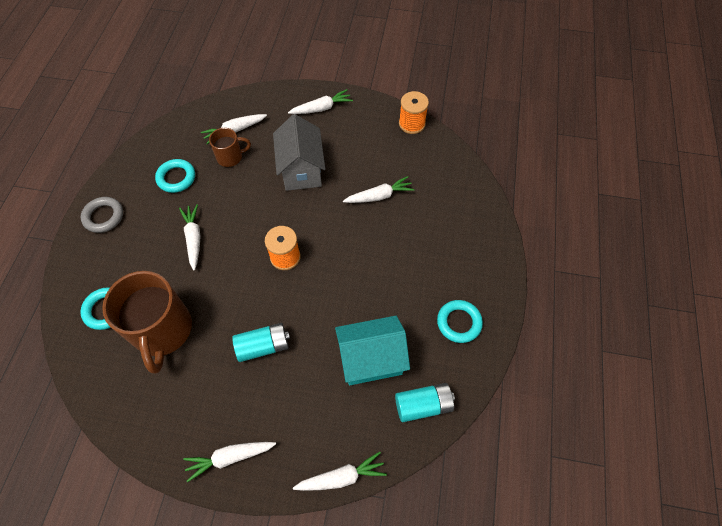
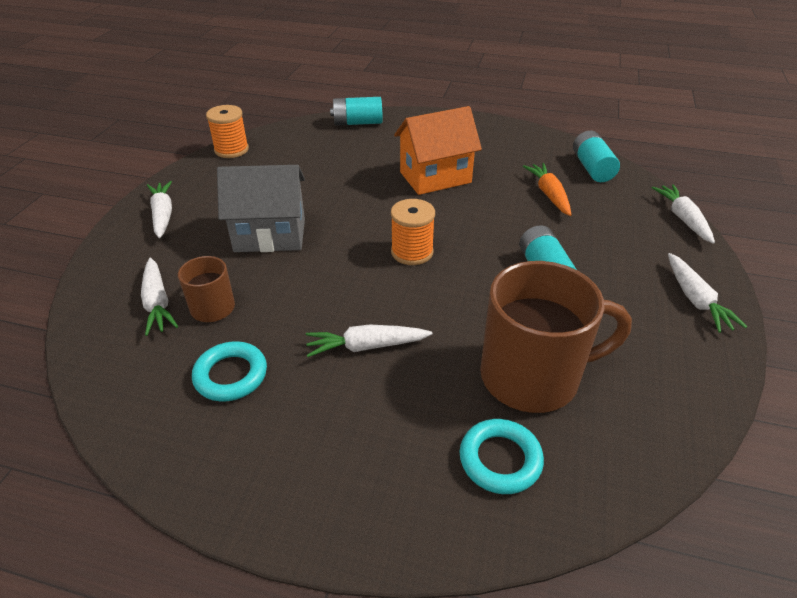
camera: 85 degrees left, 20 degrees down
grey ring [81,197,123,233] -> none
turquoise house [335,316,410,385] -> orange carrot [523,163,571,216]
white carrot [343,176,414,203] -> none
turquoise ring [437,300,483,343] -> none
none -> turquoise battery [330,97,383,126]
none -> orange house [394,106,482,195]

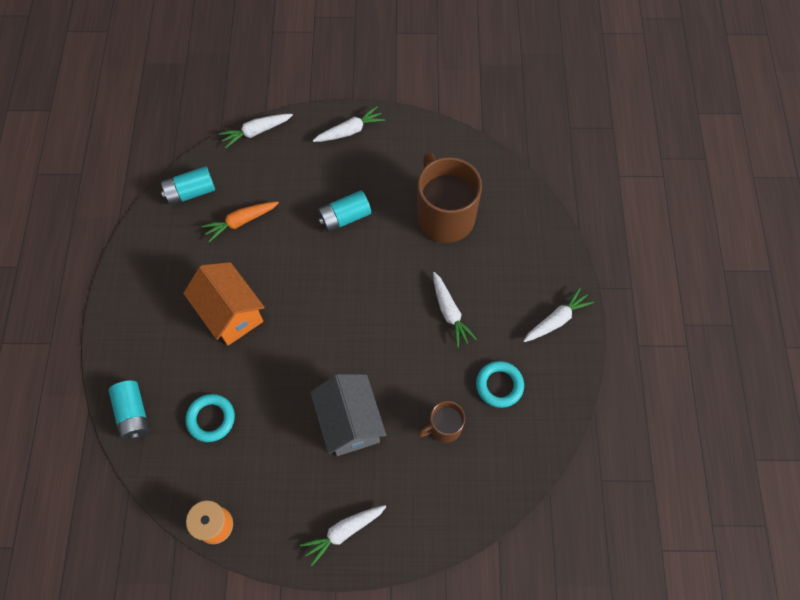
camera: 105 degrees left, 25 degrees up
white carrot [141,258,178,336] -> white carrot moved to [523,287,594,342]
orange spool [391,199,435,265] -> none
turquoise ring [460,419,544,494] -> turquoise ring moved to [186,394,235,442]

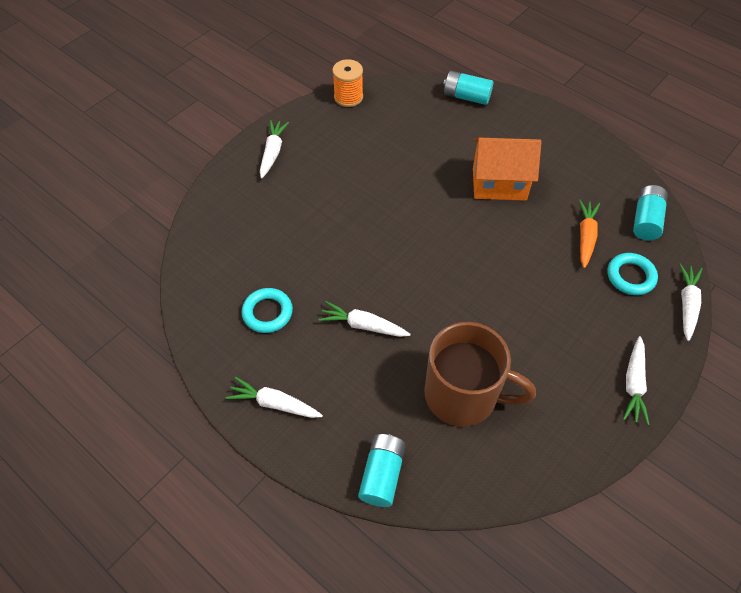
camera: 130 degrees right, 10 degrees down
turquoise ring [186,394,235,442] -> turquoise ring moved to [607,253,658,295]
grey house [310,374,386,456] -> none
turquoise battery [318,191,371,232] -> turquoise battery moved to [358,434,406,507]
brown mug [418,401,465,443] -> none
white carrot [523,287,594,342] -> white carrot turned 105 degrees clockwise [226,377,323,418]

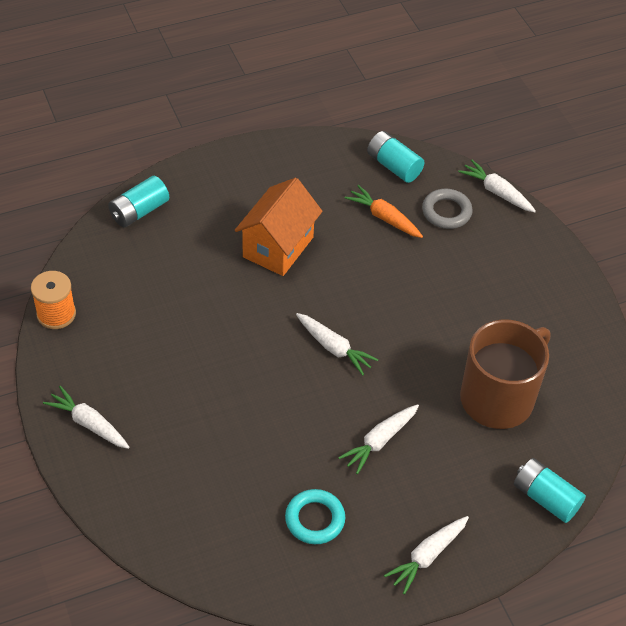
camera: 65 degrees left, 5 degrees down
turquoise ring [607,253,658,295] -> grey ring [422,189,473,229]
white carrot [623,336,650,425] -> white carrot moved to [296,313,379,375]

